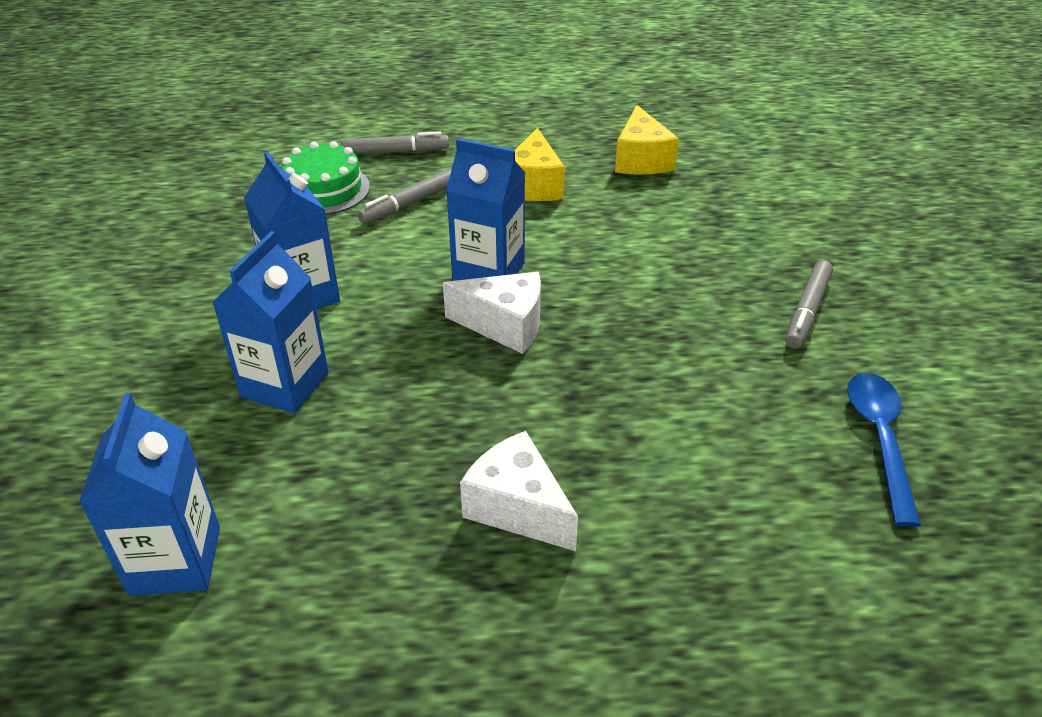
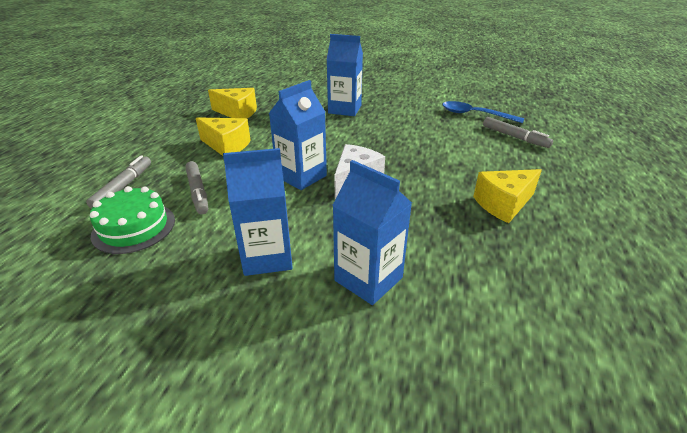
camera: 70 degrees left, 5 degrees down
blue carton [79,393,220,596] -> blue carton moved to [327,34,363,116]
white cheese [460,431,578,551] -> yellow cheese [473,169,542,223]
grey marker [785,260,833,349] -> grey marker moved to [483,117,553,148]

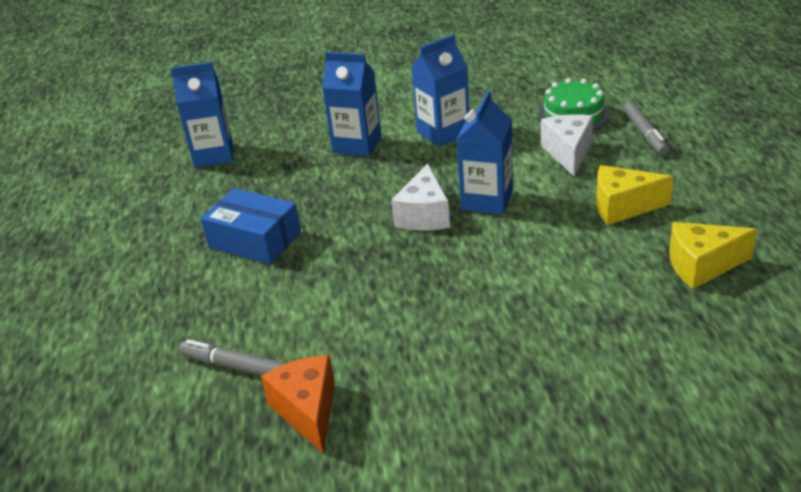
camera: 160 degrees right, 0 degrees up
grey marker [185,161,208,215] -> white cheese [541,114,593,176]
blue carton [327,34,363,116] -> blue carton moved to [171,62,233,168]
blue spoon [442,101,524,123] -> orange cheese [261,355,335,453]
yellow cheese [473,169,542,223] -> blue box [200,188,301,264]

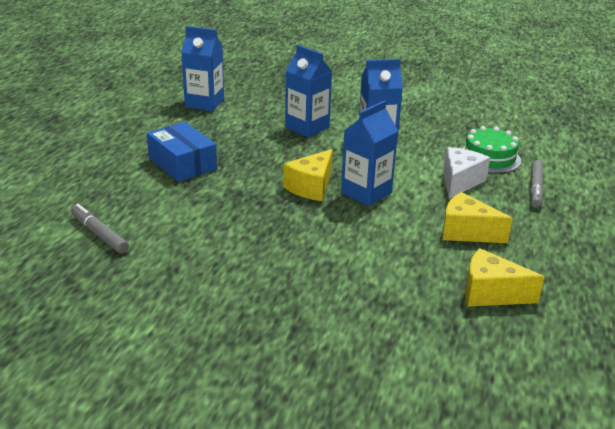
camera: 20 degrees right, 5 degrees down
orange cheese [261,355,335,453] -> none
white cheese [391,163,450,231] -> yellow cheese [283,149,333,201]

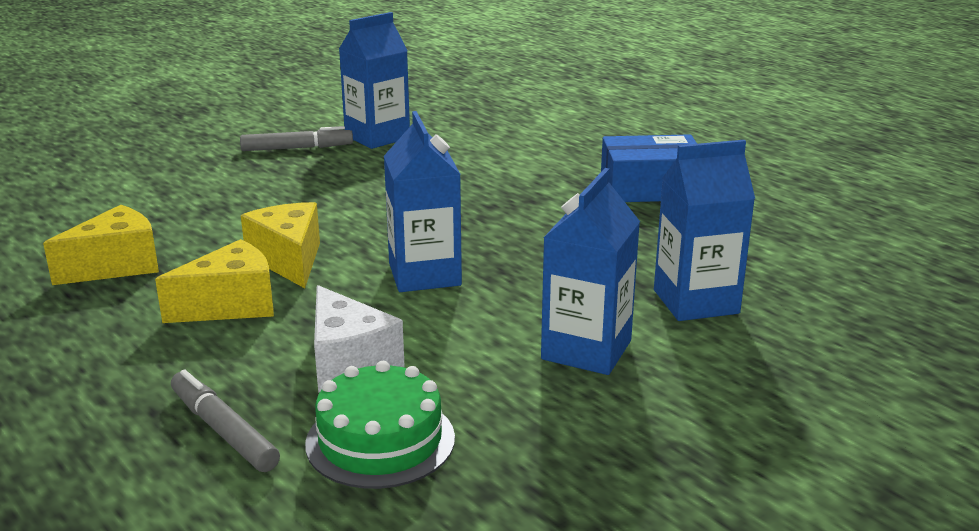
camera: 125 degrees right, 5 degrees down
grey marker [71,204,129,253] -> grey marker moved to [240,126,353,151]
blue carton [181,26,224,111] -> blue carton moved to [339,12,410,149]
yellow cheese [283,149,333,201] -> yellow cheese moved to [241,202,320,288]

